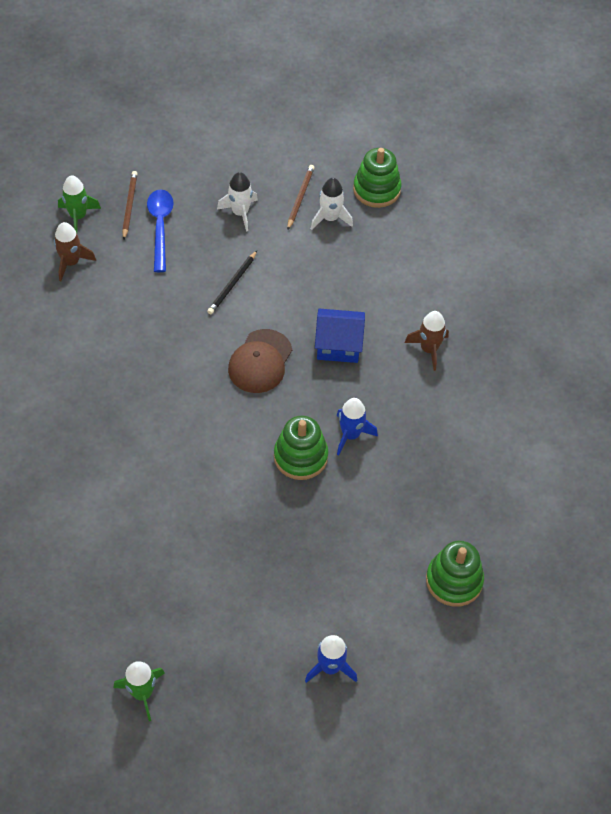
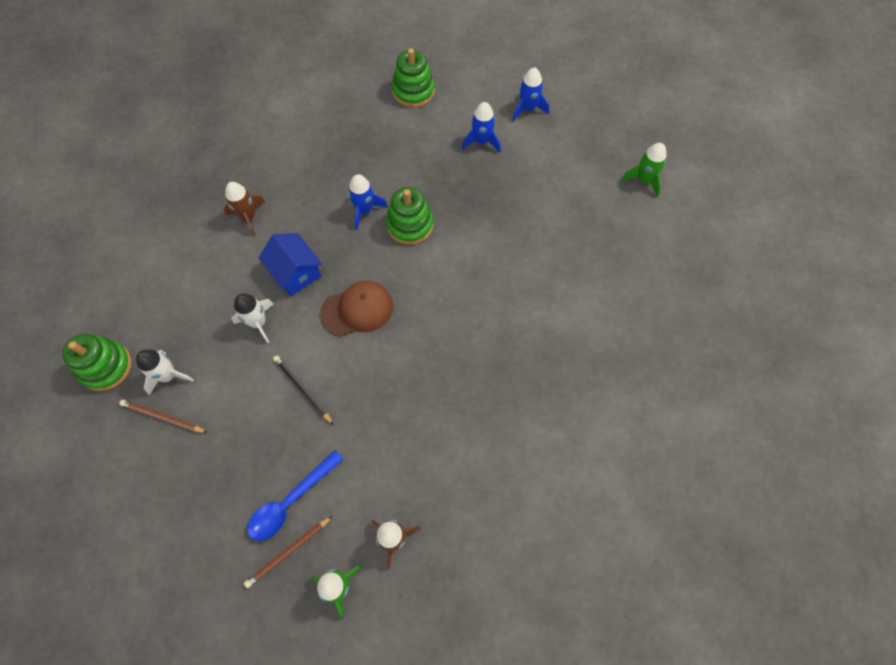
camera: 130 degrees left, 10 degrees up
black pencil [207,251,257,314] -> black pencil turned 120 degrees counterclockwise [273,356,334,425]
white rocket [217,172,258,231] -> white rocket moved to [231,293,274,343]
brown pencil [287,165,315,230] -> brown pencil turned 45 degrees clockwise [119,400,207,433]
none -> blue rocket [462,102,501,152]

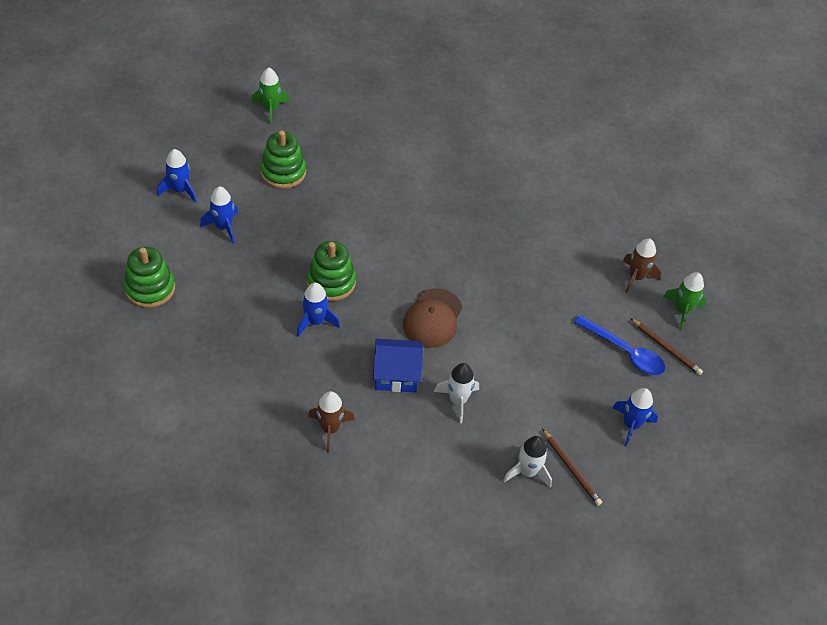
camera: 100 degrees left, 15 degrees down
green stacking toy [62,334,132,391] -> green stacking toy moved to [260,131,306,189]
brown pencil [119,400,207,433] -> brown pencil turned 45 degrees counterclockwise [542,429,602,506]
blue house [259,233,322,296] -> blue house turned 45 degrees clockwise [373,339,423,392]
black pencil [273,356,334,425] -> none
brown cap [320,281,393,337] -> brown cap turned 135 degrees counterclockwise [403,288,462,348]
none -> blue rocket [612,388,658,446]

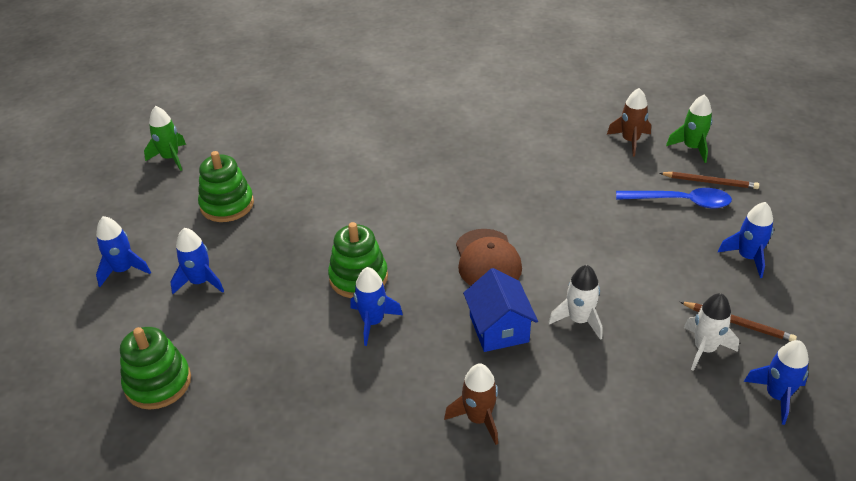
camera: 25 degrees left, 10 degrees down
blue house [373,339,423,392] -> blue house turned 75 degrees counterclockwise [463,268,538,352]
none -> blue rocket [744,340,809,425]

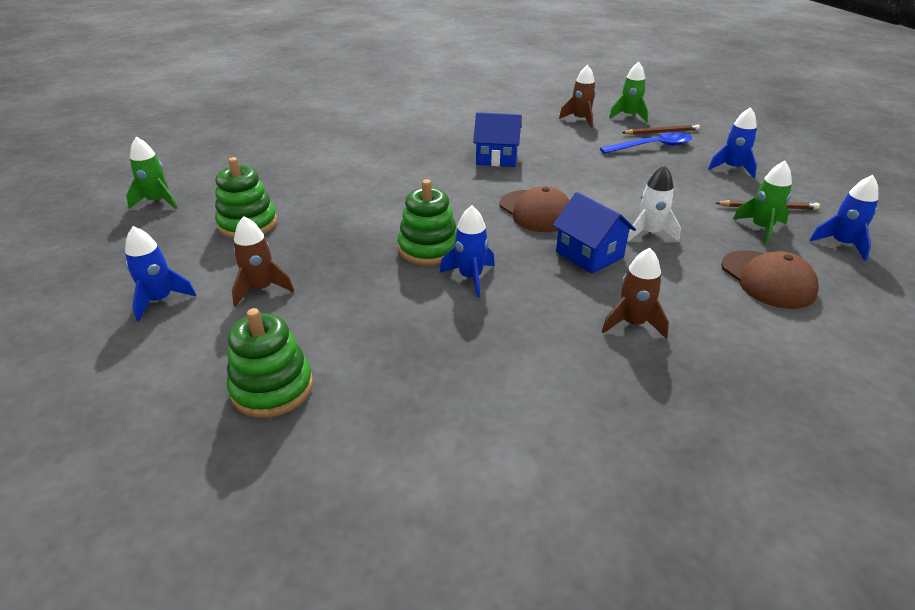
camera: 25 degrees left, 5 degrees down
blue rocket [170,228,224,294] -> brown rocket [232,216,294,307]
white rocket [684,293,739,371] -> green rocket [733,161,792,244]
none -> blue house [473,112,522,167]
none -> brown cap [721,250,819,309]

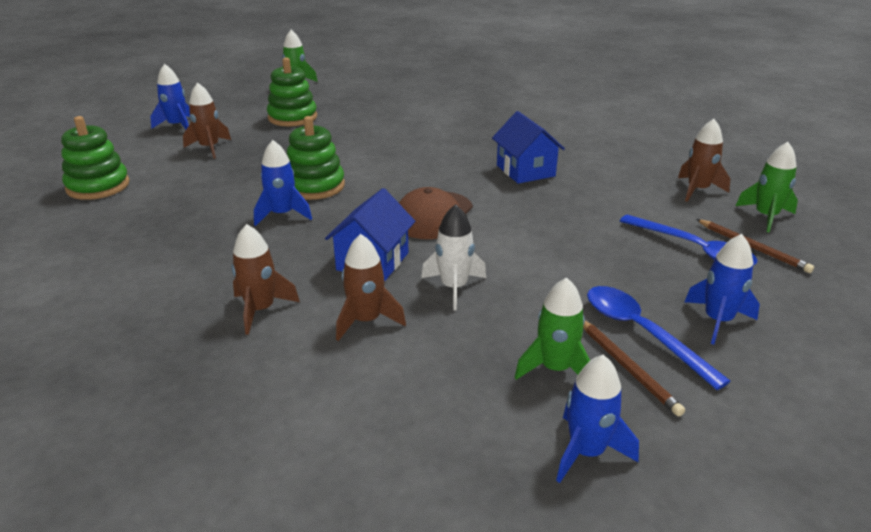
camera: 60 degrees right, 5 degrees down
brown cap [721,250,819,309] -> none
none -> brown rocket [336,234,406,341]
none -> blue spoon [587,286,730,390]

